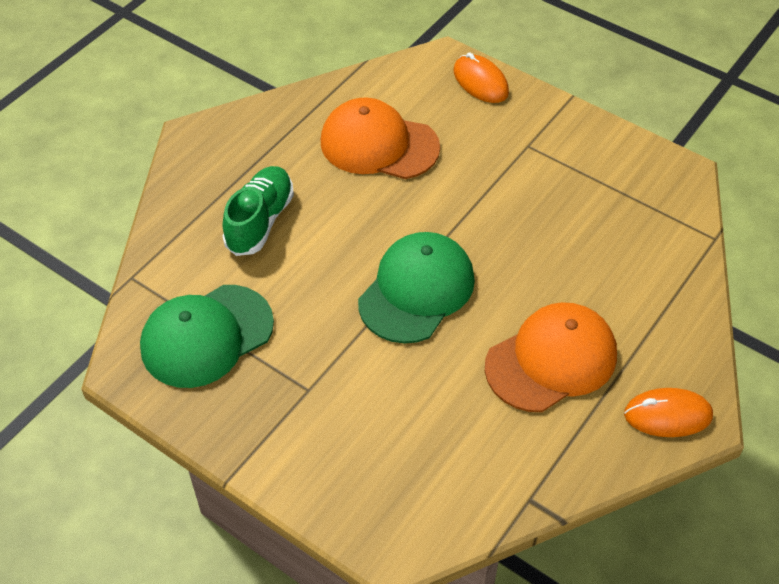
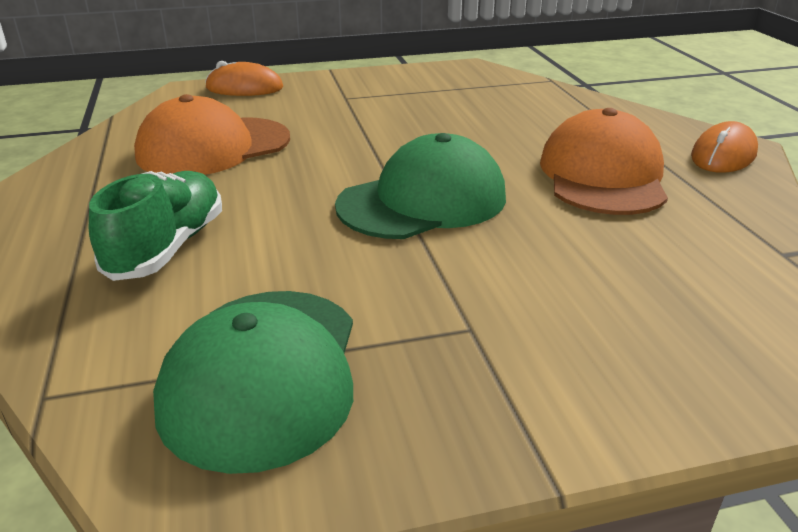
camera: 50 degrees left, 20 degrees down
green shoe [223,166,294,256] -> green shoe turned 45 degrees clockwise [89,171,222,281]
green cap [358,232,475,344] -> green cap turned 75 degrees clockwise [335,133,506,239]

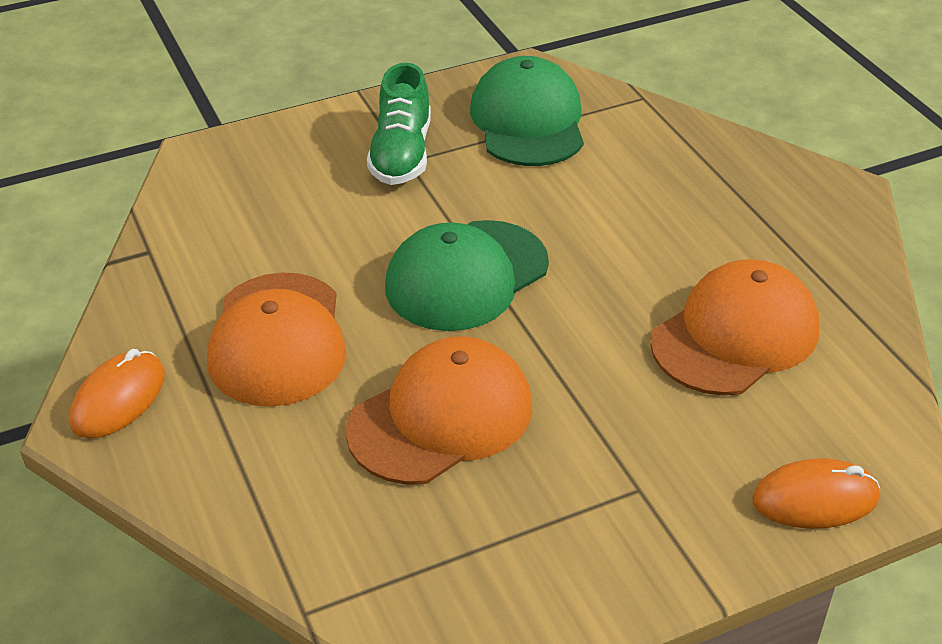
camera: 170 degrees right, 10 degrees up
green shoe [89,171,222,281] -> green shoe moved to [367,63,431,185]
none -> orange cap [345,336,532,485]

